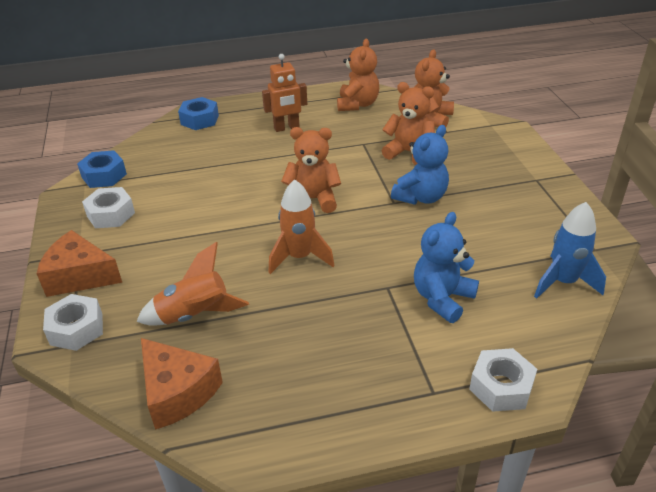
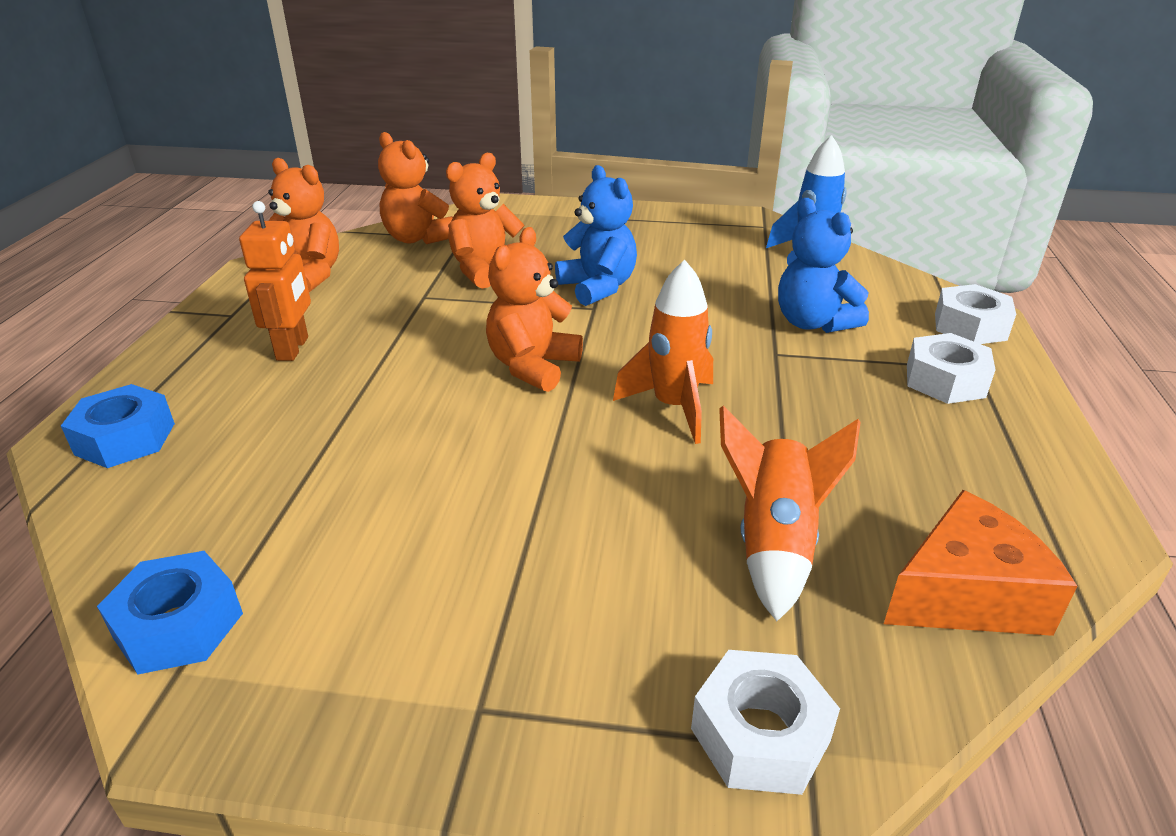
camera: 70 degrees left, 5 degrees down
orange cheese [36,230,122,297] -> none
white nut [82,187,135,228] -> white nut moved to [907,333,995,404]

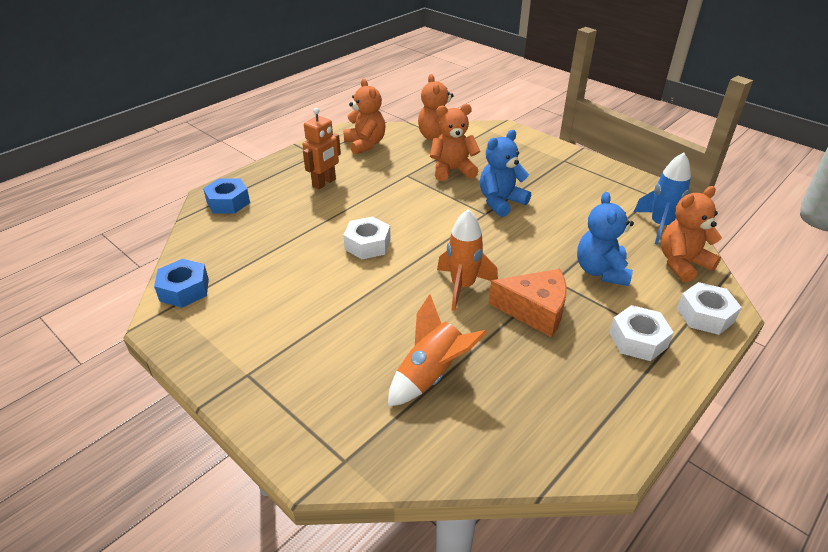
camera: 35 degrees right, 5 degrees up
orange teddy bear [486,227,583,392] -> orange teddy bear moved to [661,186,722,283]
blue teddy bear [555,165,637,306] -> blue teddy bear turned 135 degrees counterclockwise [480,130,531,217]
white nut [691,650,840,795] -> white nut moved to [343,217,391,259]
orange cheese [884,490,1078,636] -> orange cheese moved to [489,269,567,337]

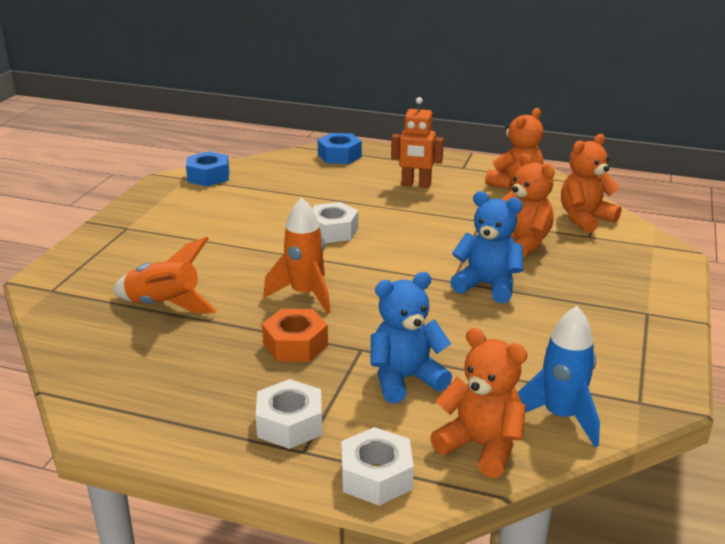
camera: 65 degrees right, 10 degrees down
orange cheese [489,269,567,337] -> orange nut [262,309,328,362]

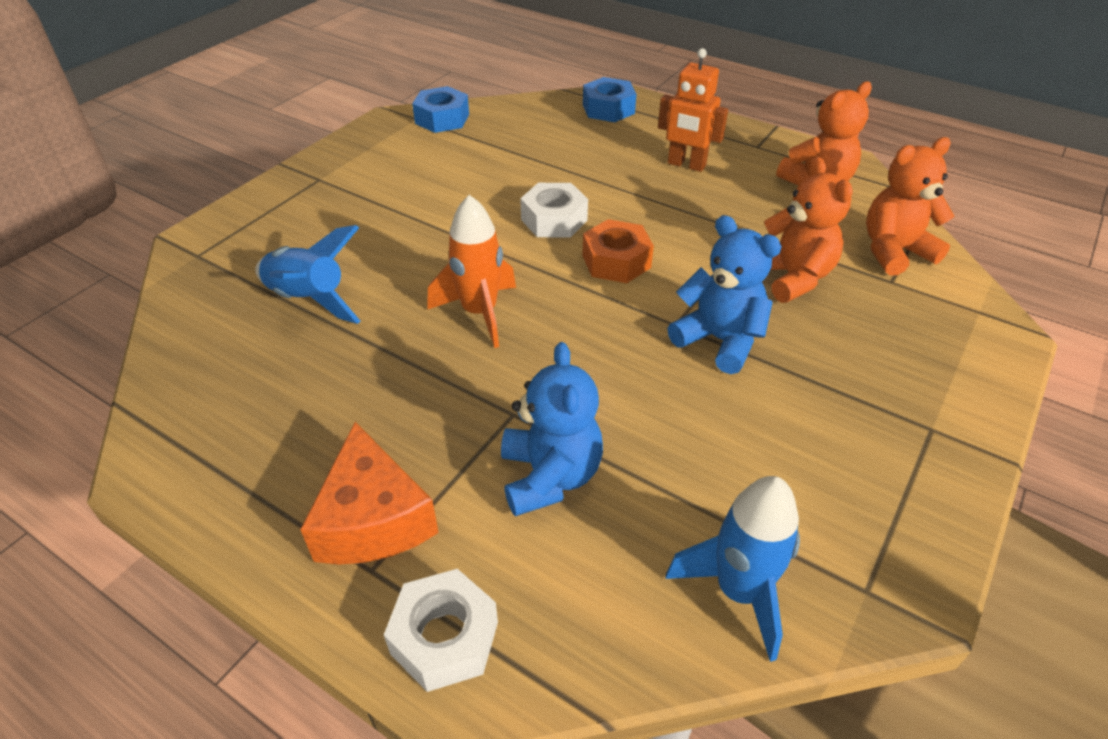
camera: 15 degrees right, 15 degrees up
orange rocket [113,237,217,313] -> blue rocket [255,225,361,324]
white nut [256,379,322,449] -> orange cheese [300,422,439,565]
orange nut [262,309,328,362] -> orange nut moved to [582,219,654,283]
blue teddy bear [370,272,452,403] -> blue teddy bear turned 90 degrees clockwise [501,342,603,516]
orange teddy bear [430,328,527,478] -> none

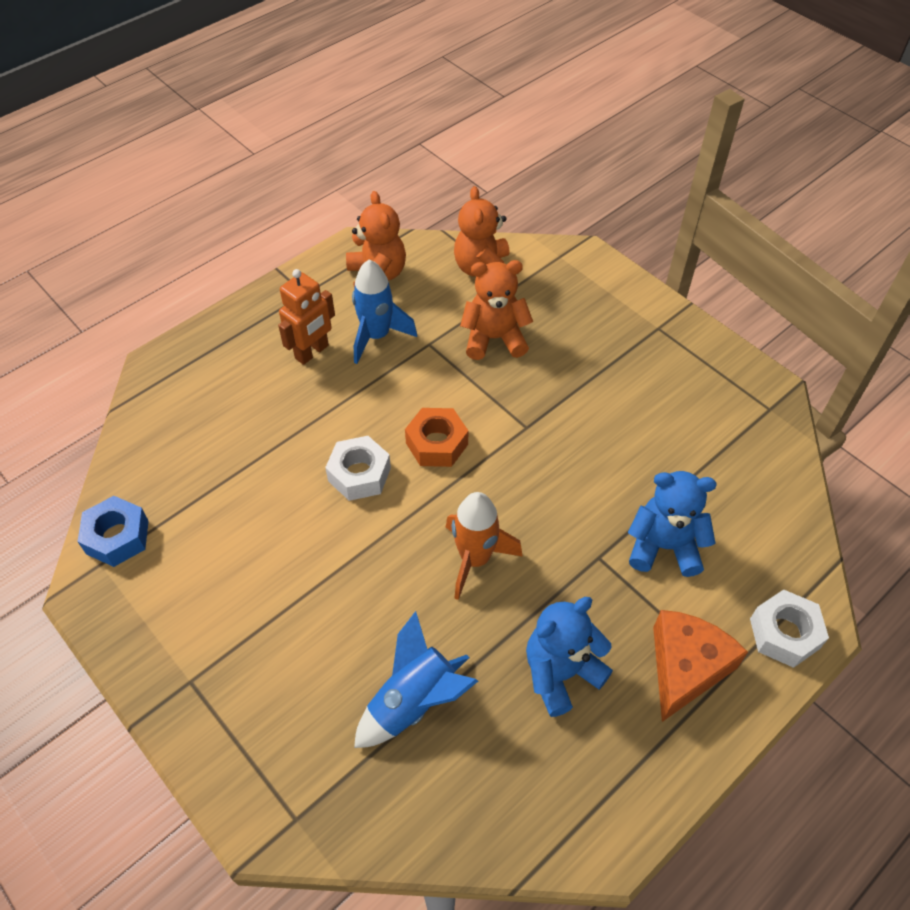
camera: 75 degrees left, 10 degrees up
orange cheese [300,422,439,565] -> orange cheese turned 60 degrees counterclockwise [653,610,748,722]
blue nut [583,77,636,122] -> none
blue rocket [665,476,800,662] -> blue rocket moved to [352,259,417,364]
blue teddy bear [667,215,782,374] -> blue teddy bear moved to [526,597,613,717]

